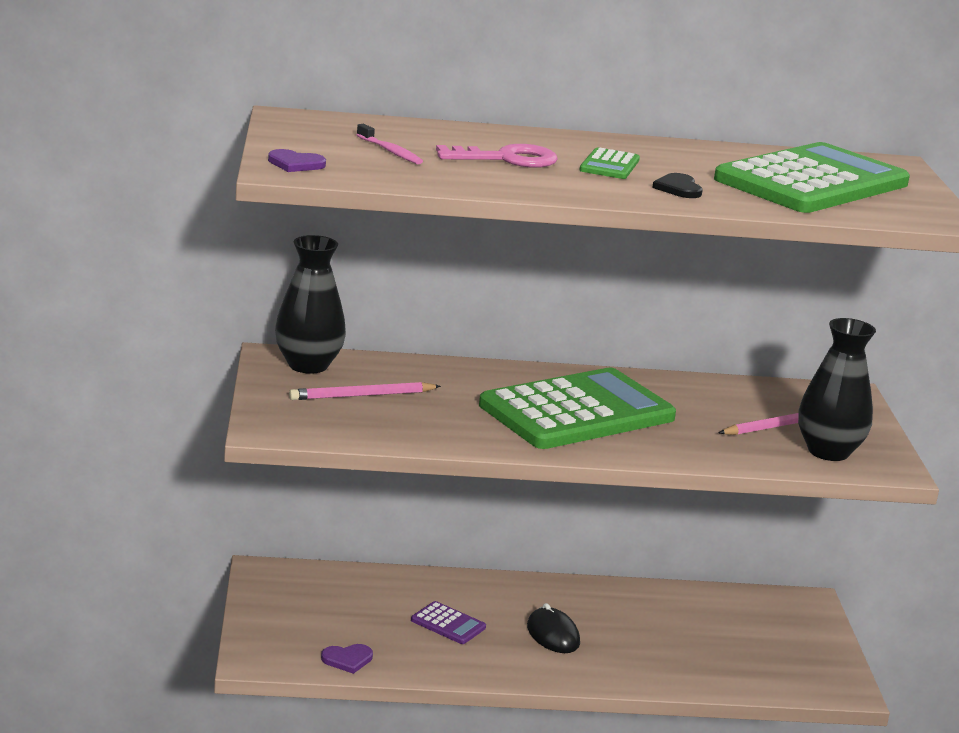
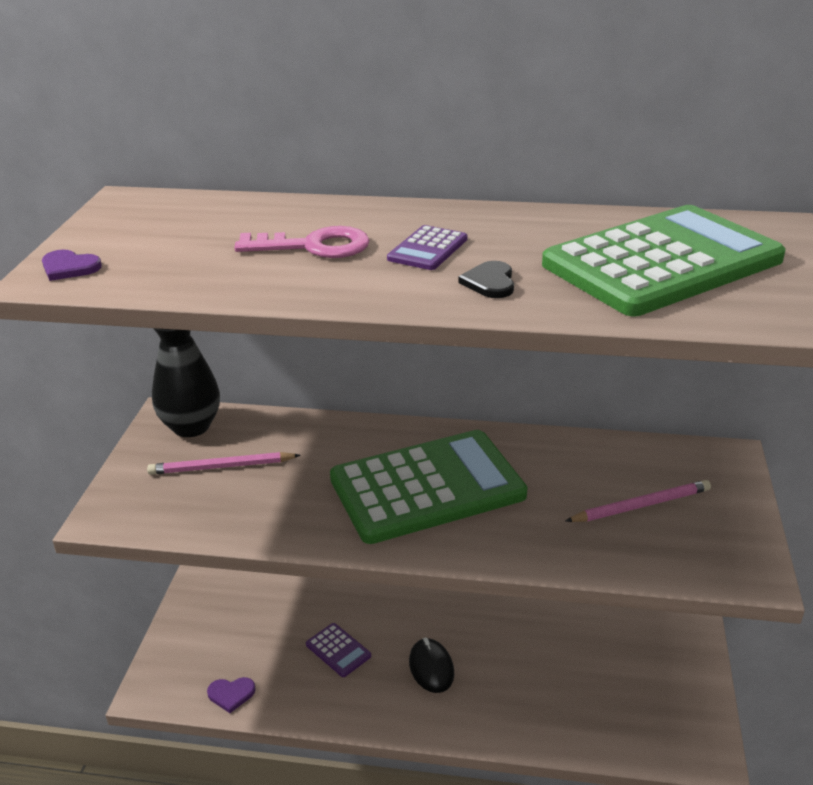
camera: 15 degrees right, 10 degrees up
pink toothbrush [357,124,423,164] -> none
green calculator [579,147,640,179] -> purple calculator [387,225,467,270]
black vase [798,318,876,461] -> none

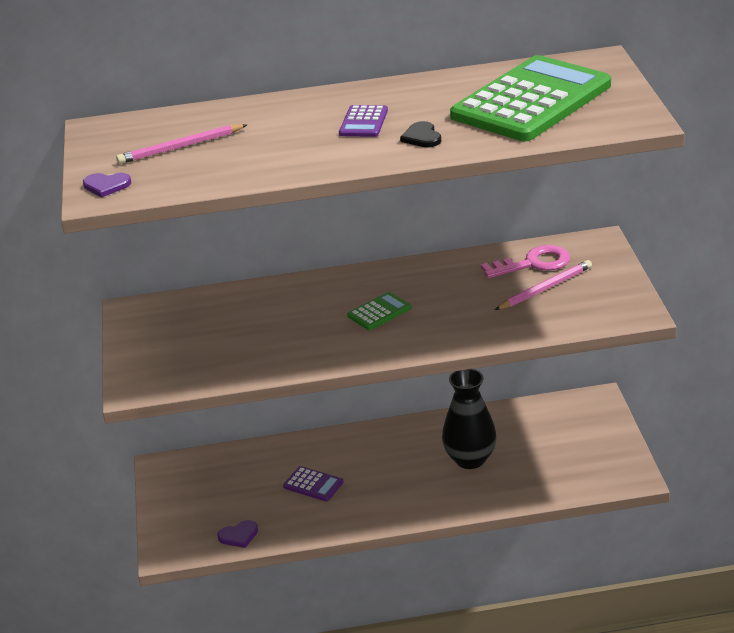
camera: 15 degrees left, 0 degrees up
pink pencil [147,452,301,475] -> pink pencil moved to [116,124,247,164]
black vase [152,328,220,437] -> black vase moved to [442,369,497,469]
pink key [234,226,370,258] -> pink key moved to [481,245,570,278]
green calculator [330,430,527,544] -> green calculator [347,292,411,330], size x0.40
black mouse [409,638,454,693] -> none

